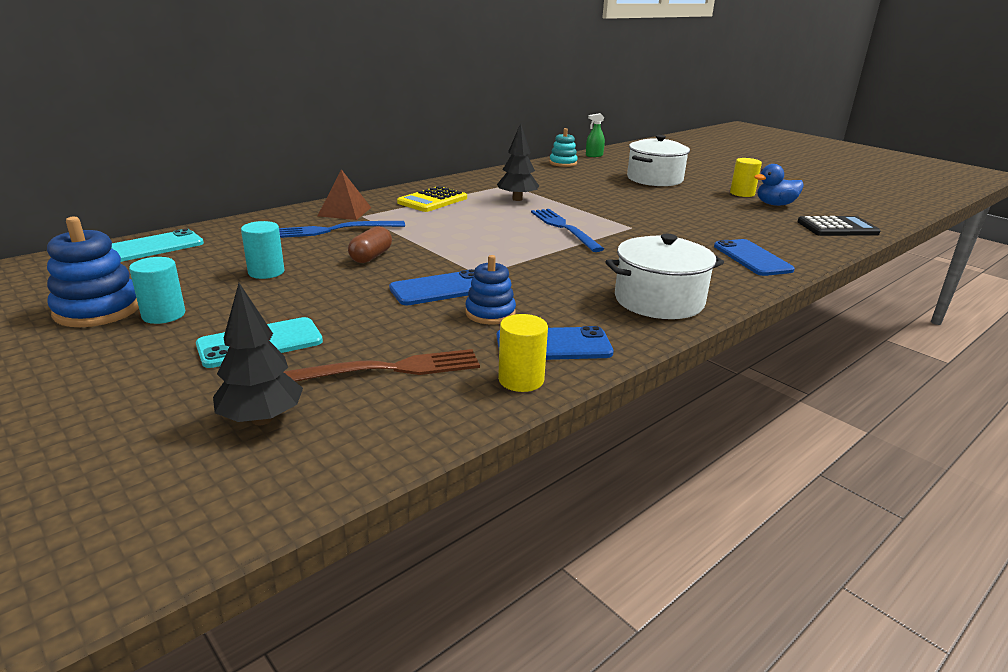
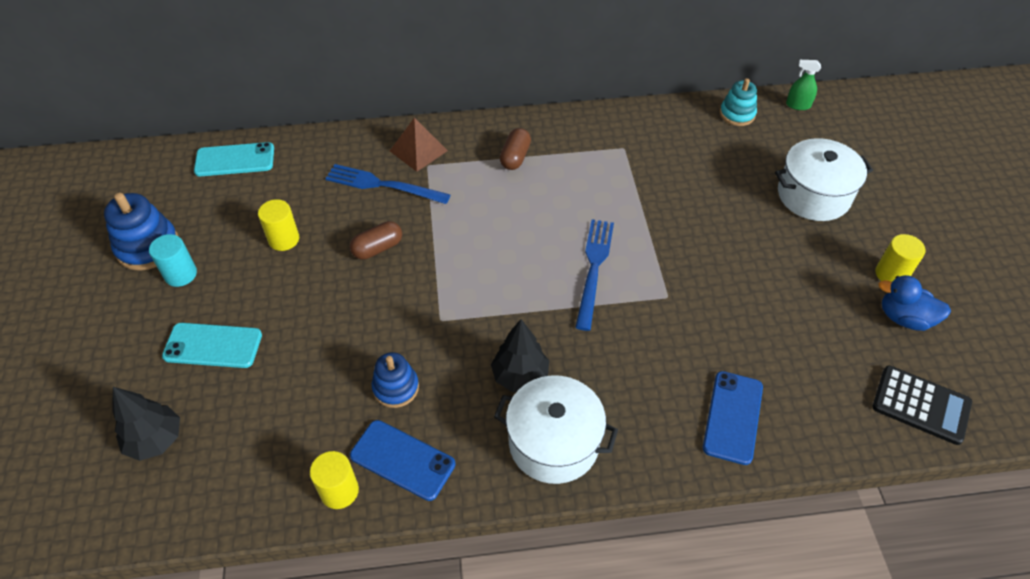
camera: 35 degrees right, 25 degrees up
turquoise cylinder [241,221,284,279] -> yellow cylinder [258,199,299,251]
brown fork [284,349,480,382] -> none
blue phone [389,269,474,305] -> none
yellow calculator [397,186,467,212] -> brown capsule [500,128,531,170]
black tree [497,123,539,201] -> black tree moved to [491,319,549,392]

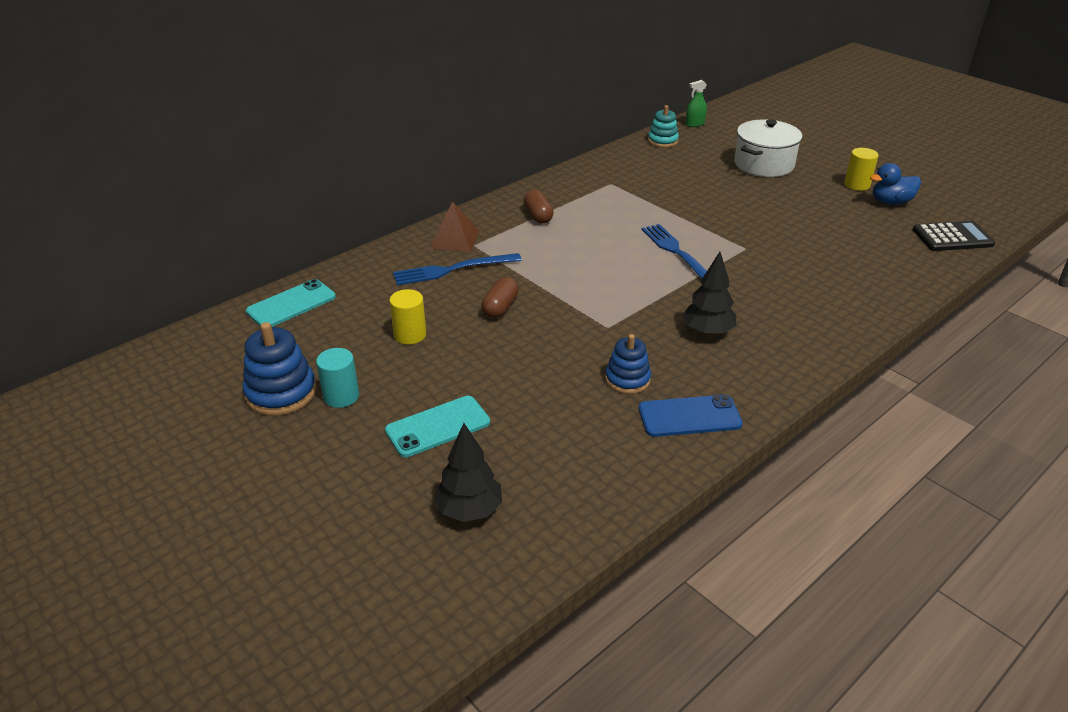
camera: 35 degrees left, 15 degrees down
yellow cylinder [310,451,359,509] -> none
white pot [494,375,618,484] -> none
blue phone [703,371,763,465] -> none

